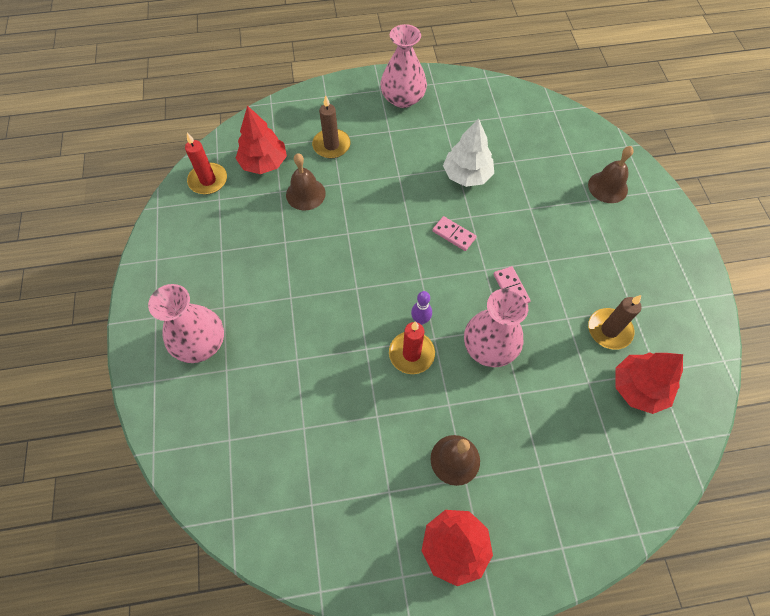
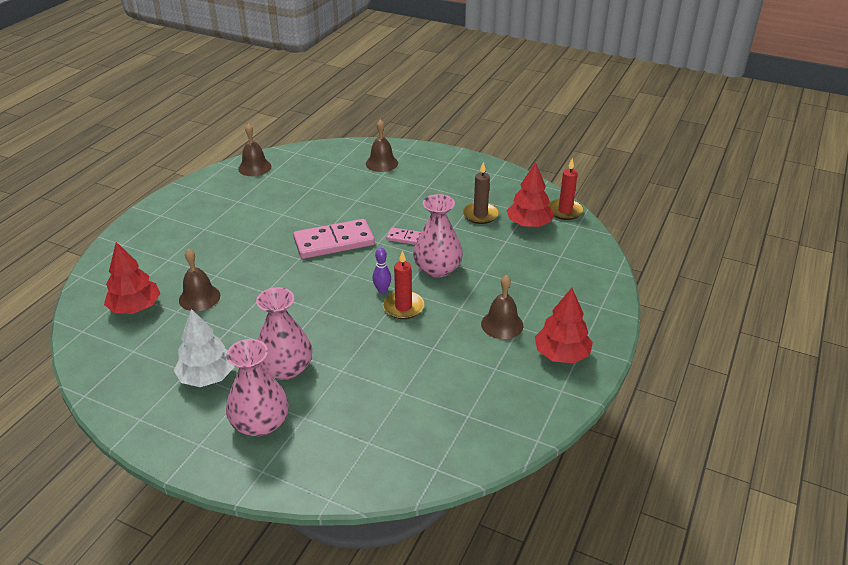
camera: 55 degrees left, 25 degrees down
red candle [185,133,227,195] -> red candle moved to [548,158,584,220]
brown candle [312,95,351,159] -> none
pink vase [380,24,427,108] -> pink vase moved to [256,287,312,380]
pink domino [432,216,476,251] -> pink domino [293,219,375,259], size x2.06
white tree [443,118,494,187] -> white tree moved to [174,309,234,387]
none -> brown bell [238,124,271,176]

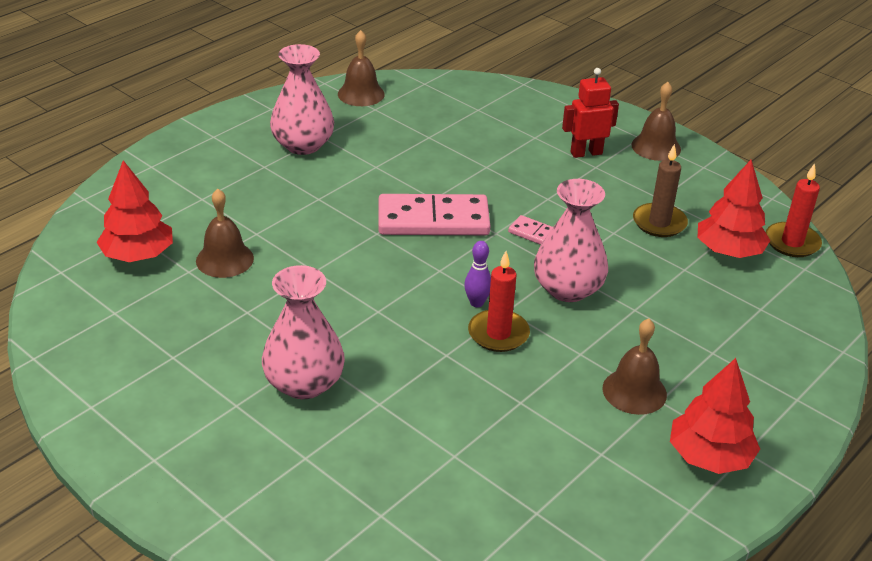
camera: 15 degrees right, 0 degrees up
white tree [174,309,234,387] -> none
pink vase [226,339,289,436] -> pink vase moved to [270,44,334,155]
brown bell [366,119,398,172] -> brown bell moved to [631,82,681,161]
none -> red robot [562,68,619,158]

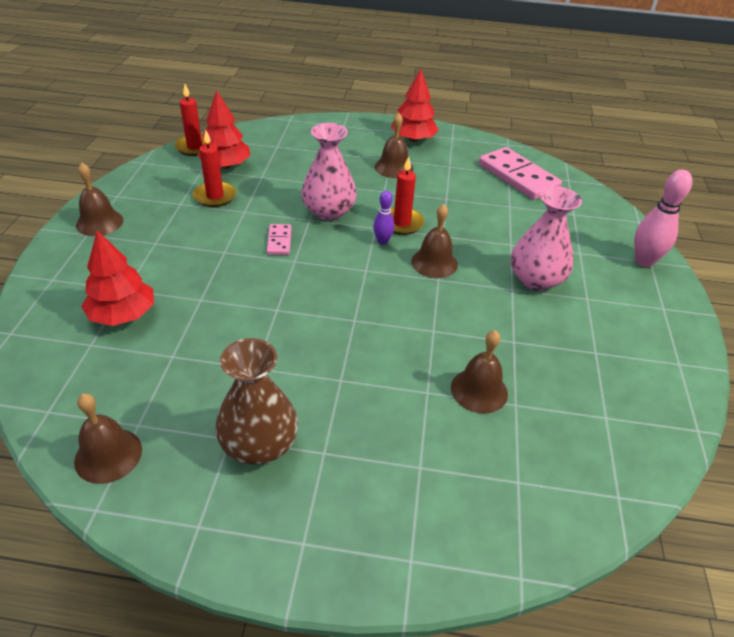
camera: 125 degrees left, 5 degrees up
red tree [96,160,173,262] -> red tree moved to [81,231,154,326]
pink vase [270,44,334,155] -> brown vase [215,338,298,465]
pink domino [378,194,490,235] -> pink domino moved to [479,147,562,200]
red robot [562,68,619,158] -> none
brown candle [633,144,688,237] -> red candle [193,130,236,207]
none -> brown bell [411,204,458,278]
none -> pink bowling pin [634,170,692,267]

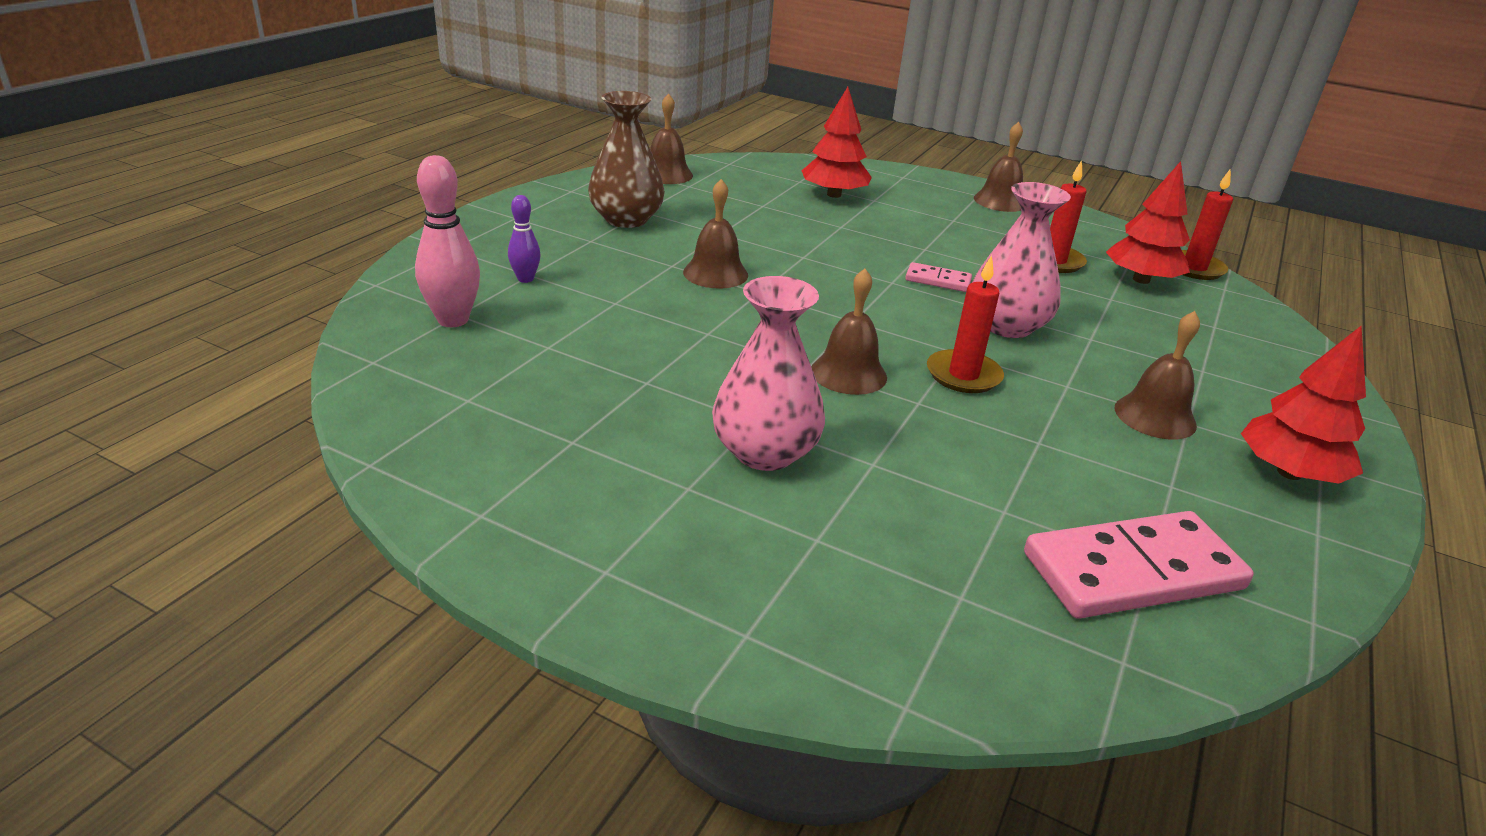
camera: 110 degrees right, 10 degrees down
purple bowling pin [373,191,395,245] -> purple bowling pin moved to [508,195,541,283]
brown bell [451,330,508,414] -> brown bell moved to [683,179,748,289]
pink bowling pin [634,170,692,267] -> pink bowling pin moved to [415,155,480,327]

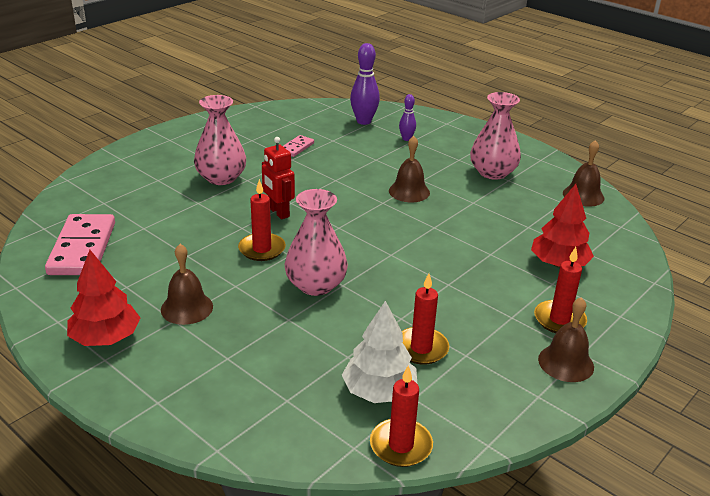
camera: 105 degrees right, 0 degrees up
pink bowling pin [415,155,480,327] -> purple bowling pin [350,43,380,125]
brown vase [588,91,665,228] -> pink vase [470,92,521,180]
brown bell [812,269,887,395] -> red robot [262,137,295,219]
pink domino [905,262,972,292] -> pink domino moved to [283,135,314,157]
red tree [1106,161,1190,284] -> white tree [342,301,417,403]
none -> red candle [534,247,587,333]

